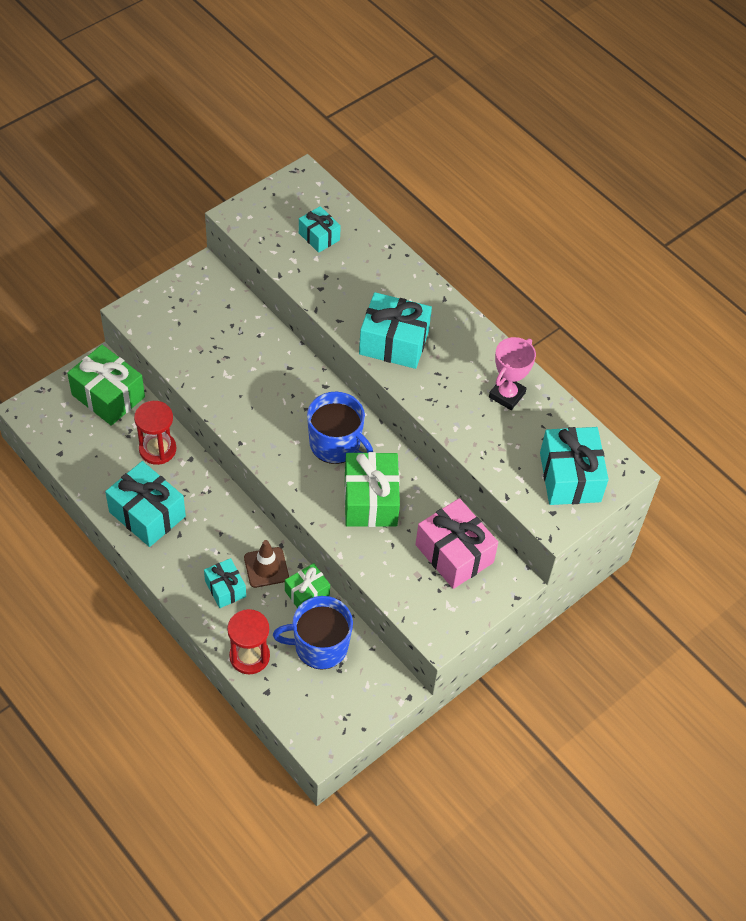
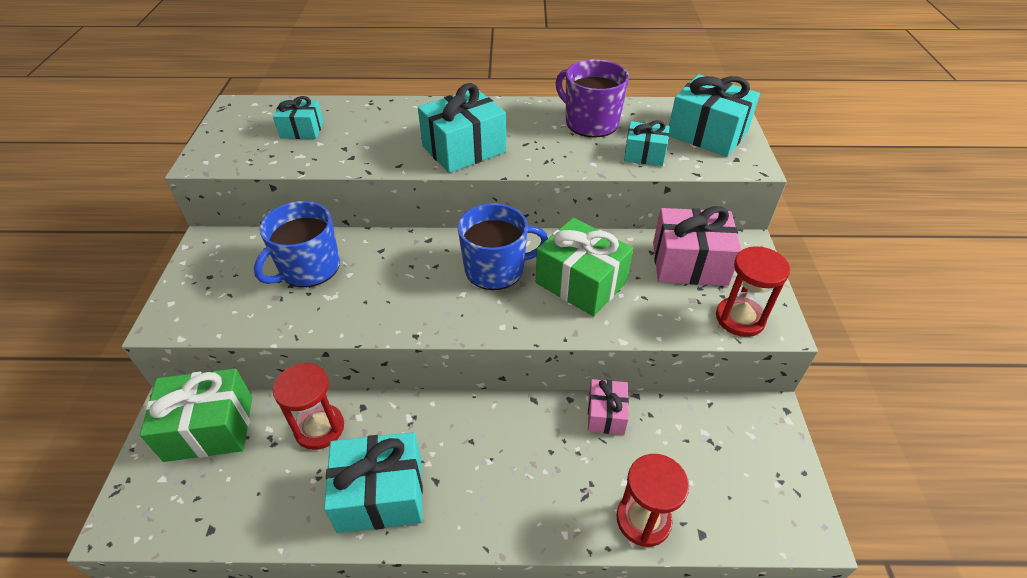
camera: 45 degrees left, 10 degrees down
turquoise gift [204,558,246,608] -> turquoise gift moved to [624,120,670,166]
brown traffic cone [244,540,289,588] -> none
blue mug [273,596,353,670] -> blue mug moved to [254,201,340,287]
green gift [285,563,330,608] -> pink gift [588,379,629,435]
pink trophy [489,337,536,410] -> purple mug [556,59,629,138]
none -> red hourglass [716,246,790,337]

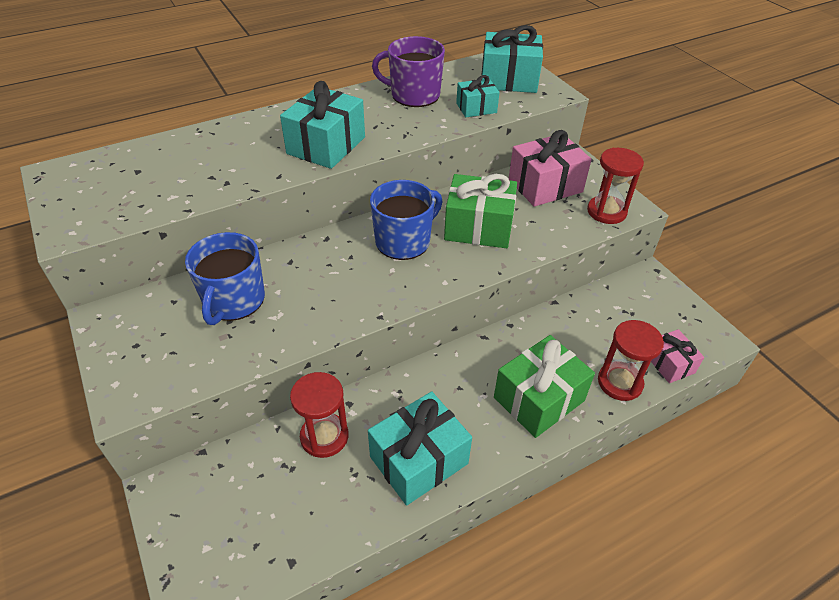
camera: 30 degrees left, 0 degrees up
green gift [140,368,252,462] -> green gift moved to [494,335,595,438]
turquoise gift [273,96,324,139] -> none
pink gift [588,379,629,435] -> pink gift moved to [651,329,704,383]

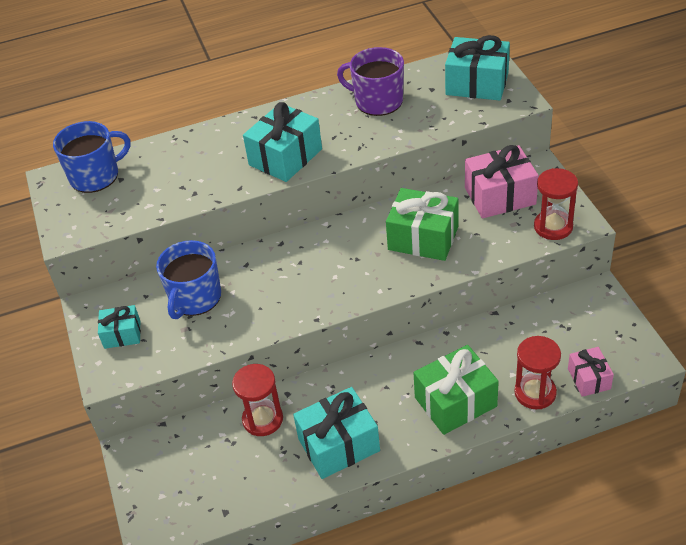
camera: 15 degrees right, 0 degrees up
blue mug [370,180,442,260] -> blue mug moved to [53,121,131,193]
turquoise gift [456,75,500,117] -> turquoise gift moved to [98,305,141,349]

